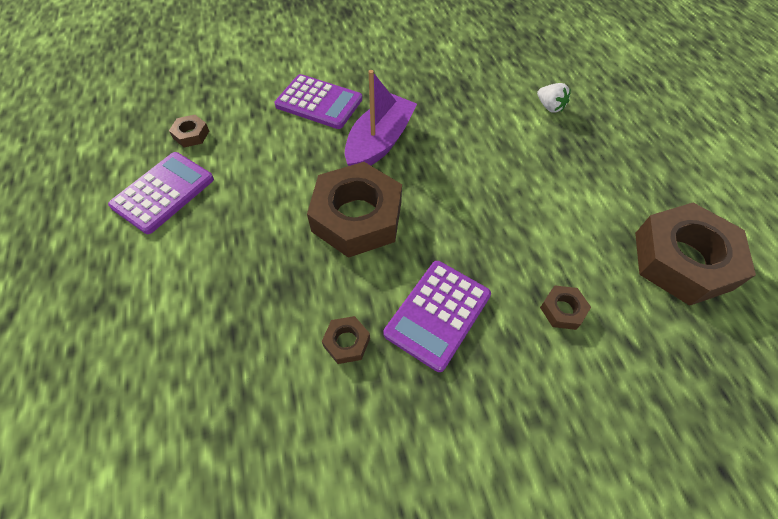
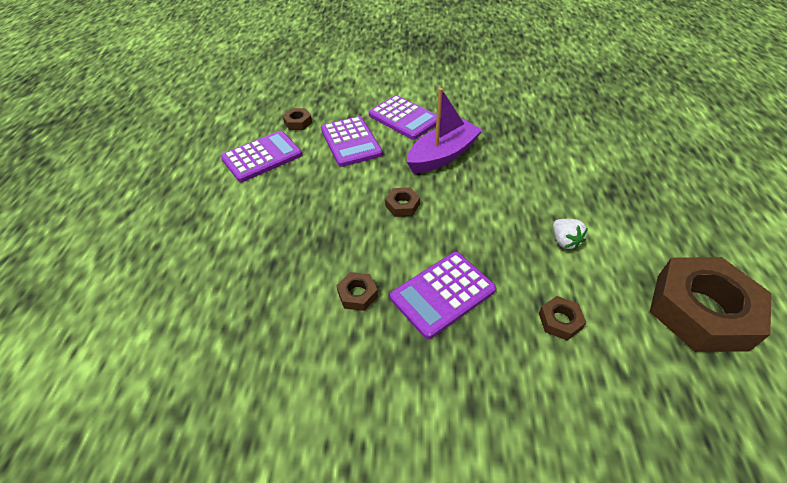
camera: 20 degrees right, 10 degrees down
brown nut [307,162,402,258] -> brown nut [385,187,420,217], size x0.42
white strawberry [537,83,571,113] -> white strawberry moved to [553,219,588,250]
none -> purple calculator [321,116,383,167]

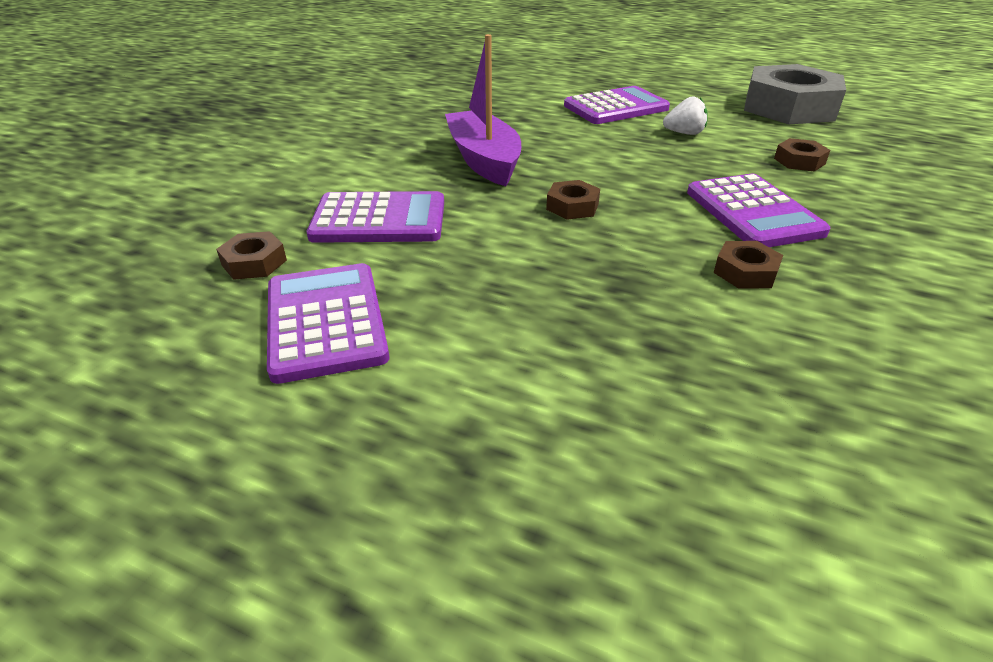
camera: 70 degrees left, 10 degrees down
purple calculator [369,95,437,140] -> purple calculator moved to [564,86,670,124]
brown nut [650,257,772,352] -> grey nut [744,64,846,124]

